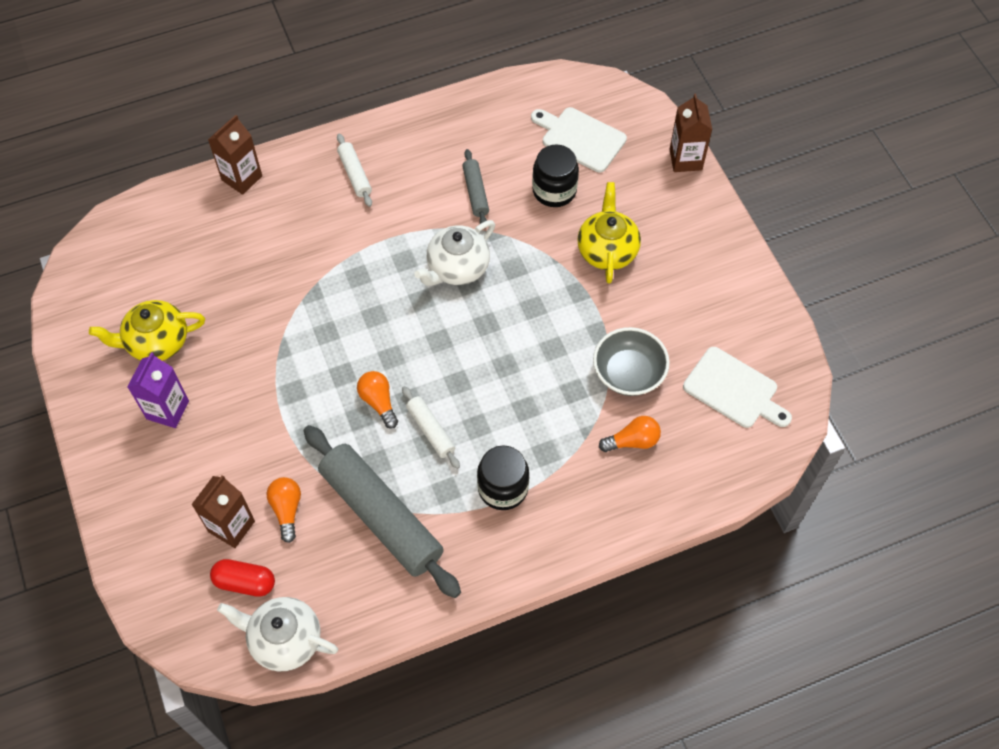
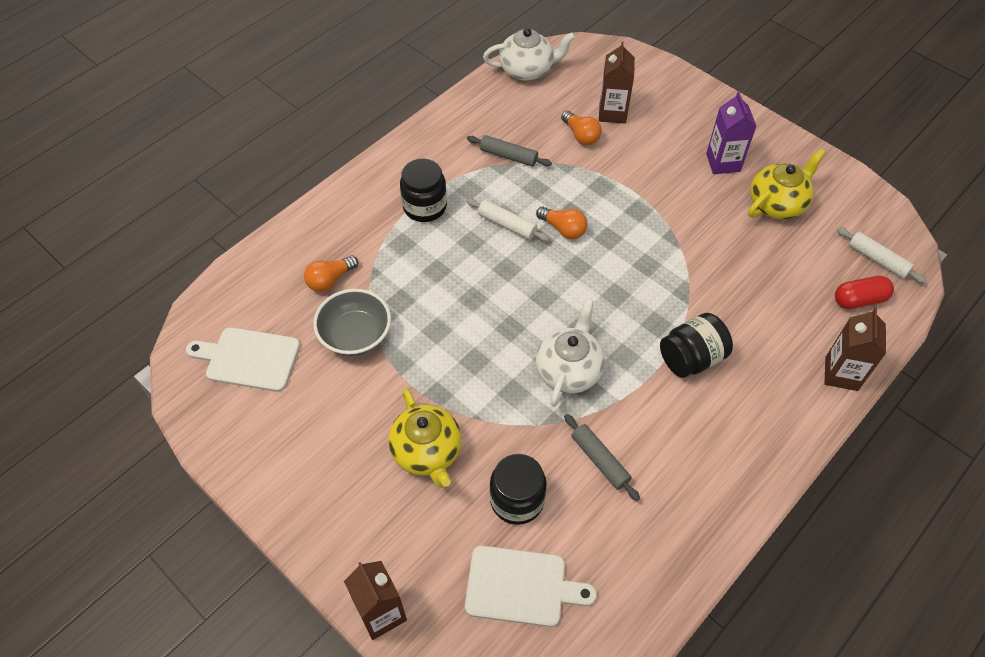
camera: 155 degrees right, 5 degrees down
red capsule [210,559,275,597] -> red capsule moved to [835,276,894,309]
grey rolling pin [303,425,461,598] -> grey rolling pin [467,135,552,167], size x0.46
white rolling pin [337,134,372,207] -> white rolling pin moved to [837,227,927,284]
none -> black jar [660,313,733,378]

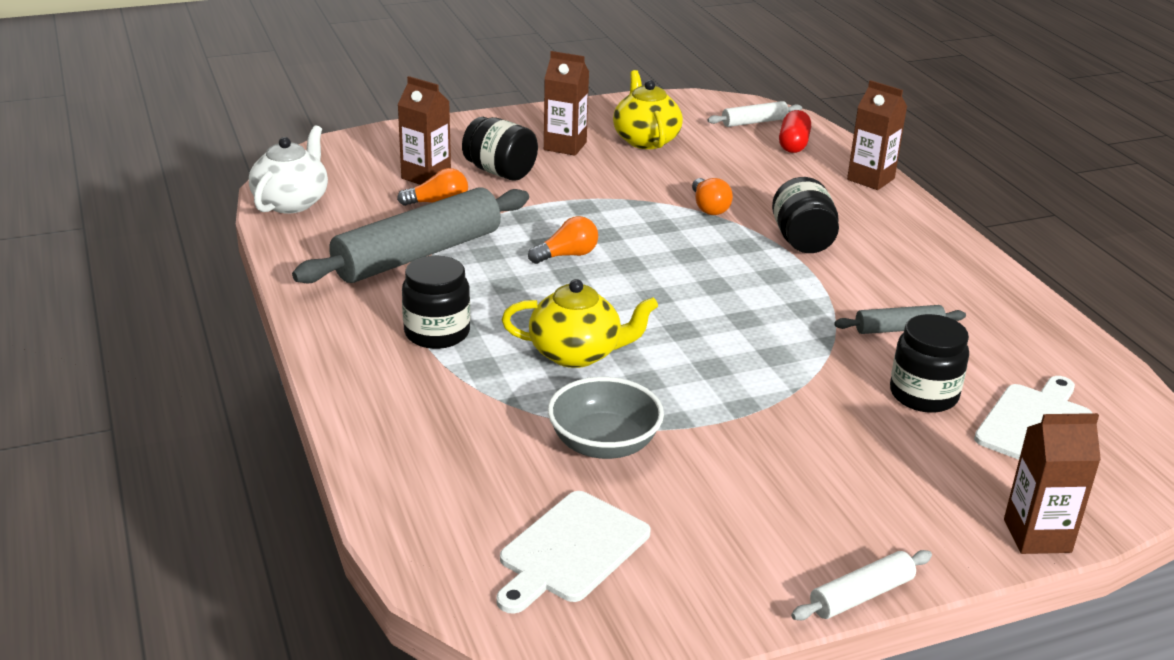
camera: 65 degrees left, 25 degrees down
orange light bulb [304,255,358,292] -> orange light bulb moved to [692,178,733,215]
yellow teapot [388,388,462,488] -> yellow teapot moved to [502,279,658,368]
white rolling pin [466,198,550,242] -> white rolling pin moved to [791,550,932,620]
grey rolling pin [467,135,552,167] -> grey rolling pin [292,187,529,284], size x2.17
white teapot [536,299,605,407] -> none
purple carton [706,92,756,174] -> brown carton [544,51,589,156]
none -> black jar [462,117,538,181]

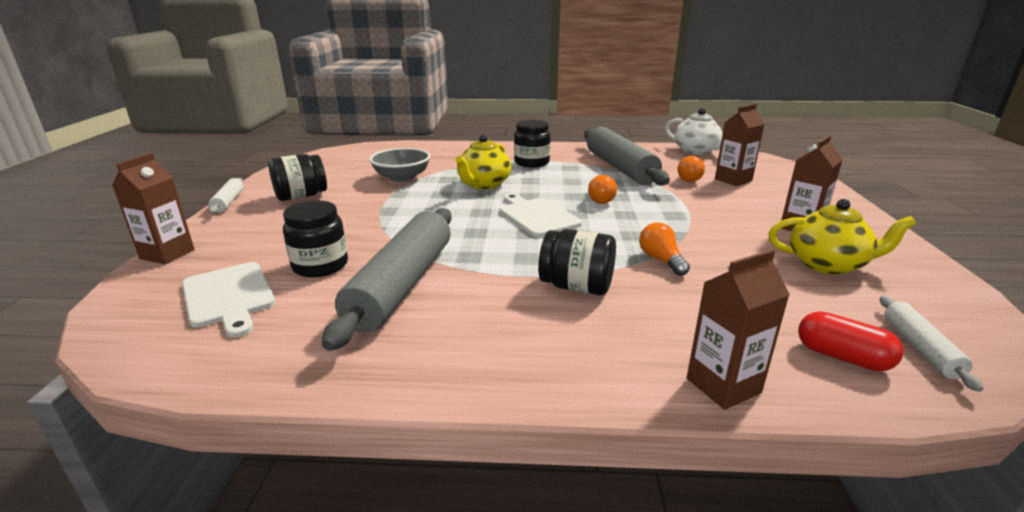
camera: 115 degrees right, 5 degrees down
black jar [462,117,538,181] -> black jar moved to [268,154,327,201]
white cutting board [496,491,650,614] -> white cutting board moved to [499,193,582,237]
orange light bulb [692,178,733,215] -> orange light bulb turned 60 degrees clockwise [639,223,690,276]
grey rolling pin [834,305,966,334] -> grey rolling pin [322,208,452,351], size x2.17

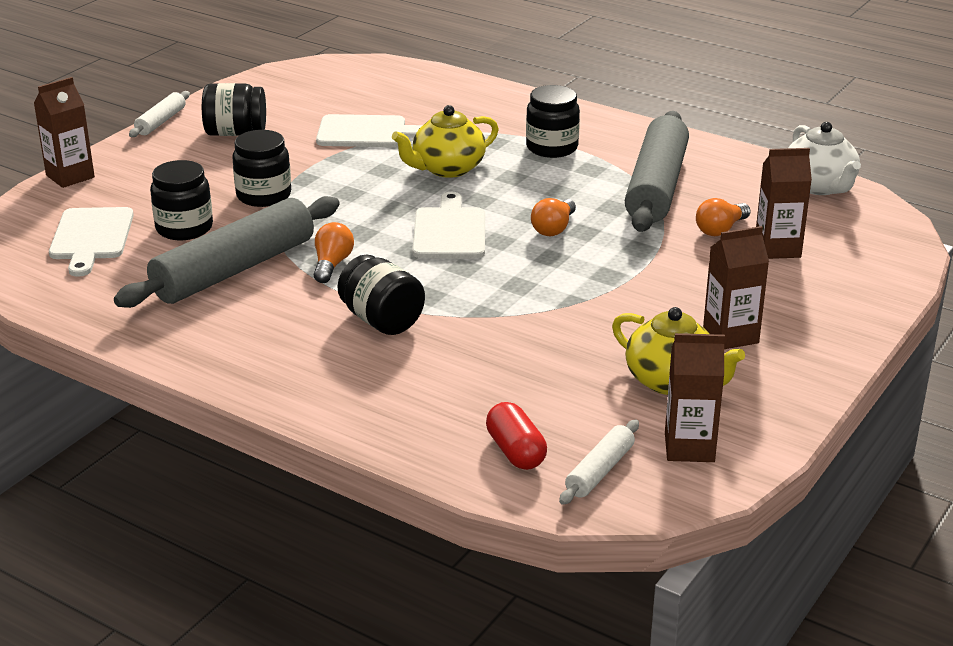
camera: 30 degrees right, 5 degrees up
grey bowl [369,148,431,182] -> white cutting board [316,114,423,147]
orange light bulb [639,223,690,276] -> orange light bulb moved to [314,222,354,283]
brown carton [687,249,790,410] -> brown carton moved to [665,333,725,462]
none -> black jar [232,130,291,207]

